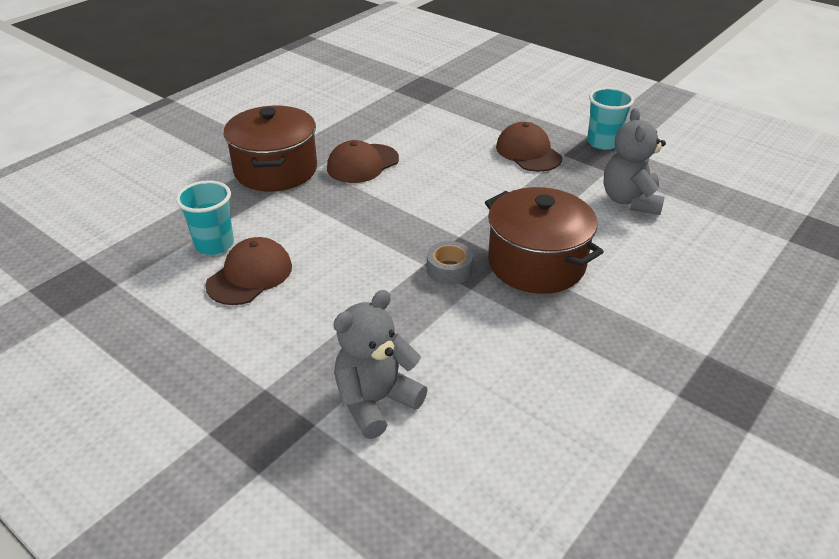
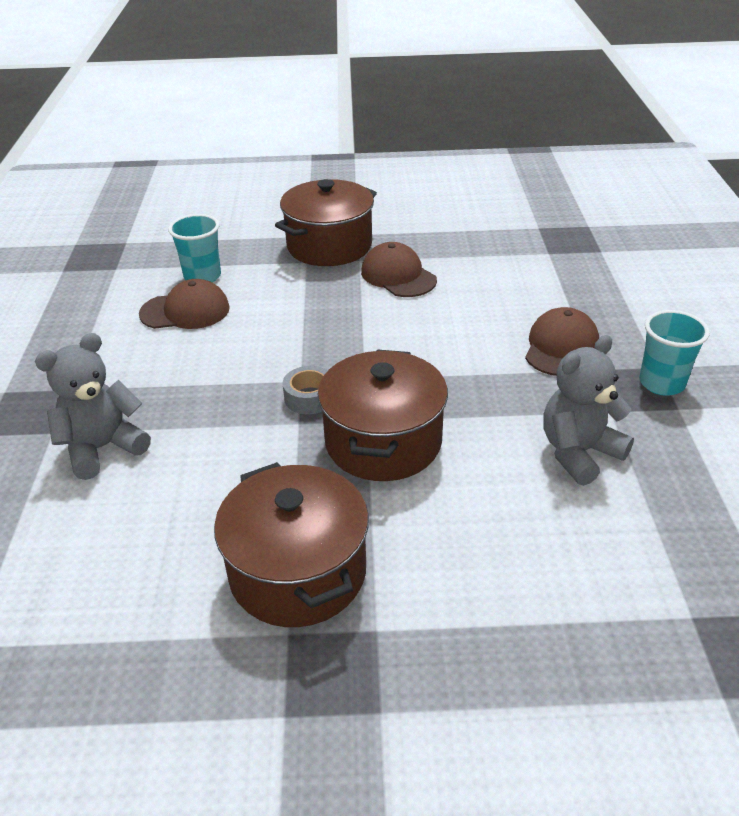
camera: 50 degrees right, 0 degrees up
brown cap [327,140,399,183] -> brown cap turned 45 degrees clockwise [361,242,437,297]
grey teddy bear [333,290,427,439] -> grey teddy bear turned 45 degrees counterclockwise [35,333,151,480]
none -> brown pot [214,462,369,627]

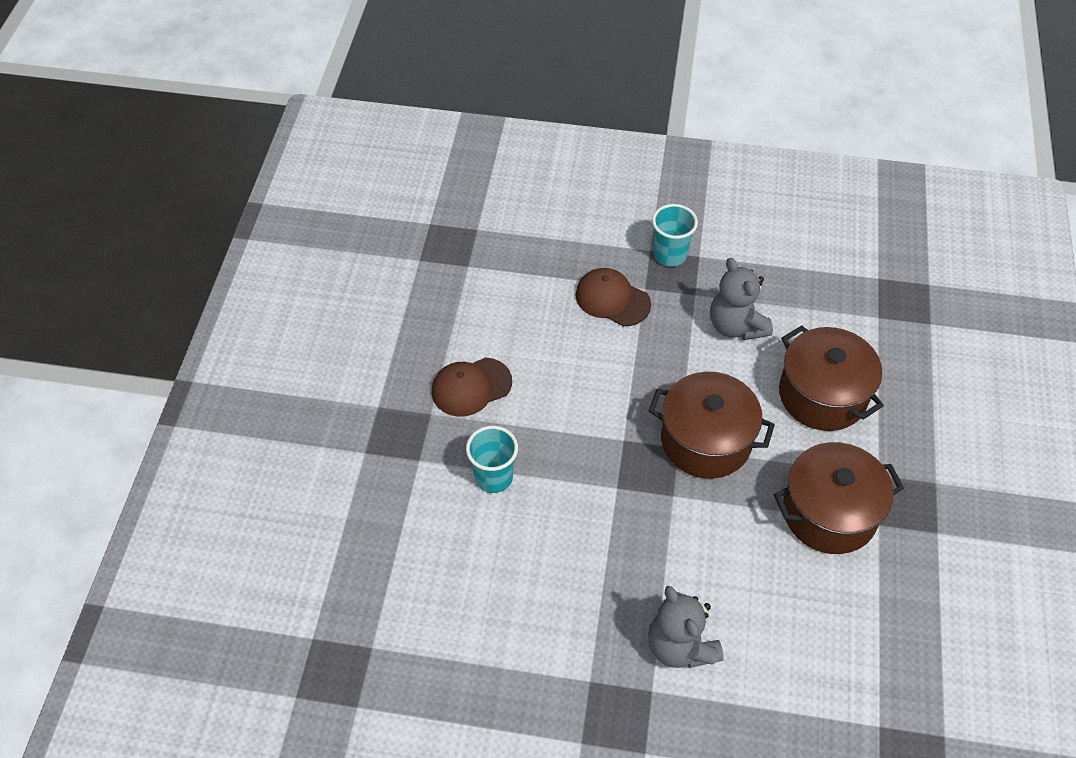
camera: 80 degrees left, 15 degrees up
brown cap [139,279,230,329] -> none
turquoise cup [168,214,221,282] -> turquoise cup moved to [466,426,518,493]
brown pot [275,179,377,266] -> brown pot moved to [779,325,884,431]
grey tape [283,366,328,414] -> none

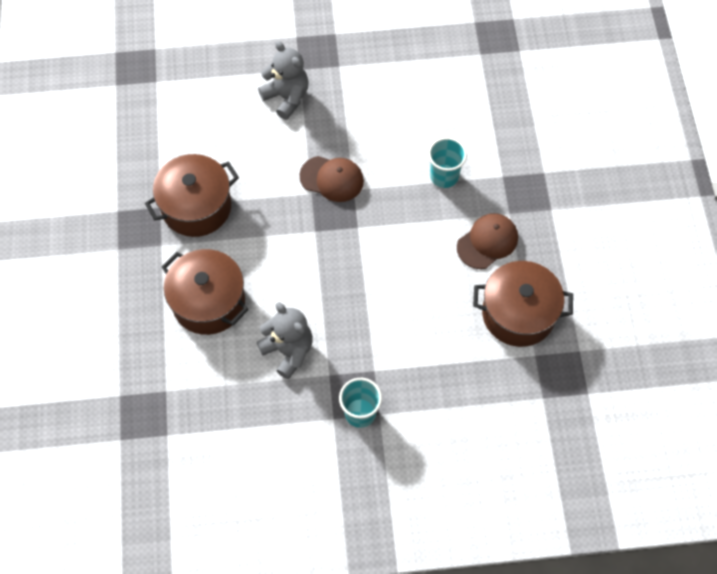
camera: 165 degrees right, 10 degrees up
brown cap [576,268,651,326] -> brown cap moved to [299,156,364,202]
brown pot [648,372,775,479] -> brown pot moved to [473,261,573,347]

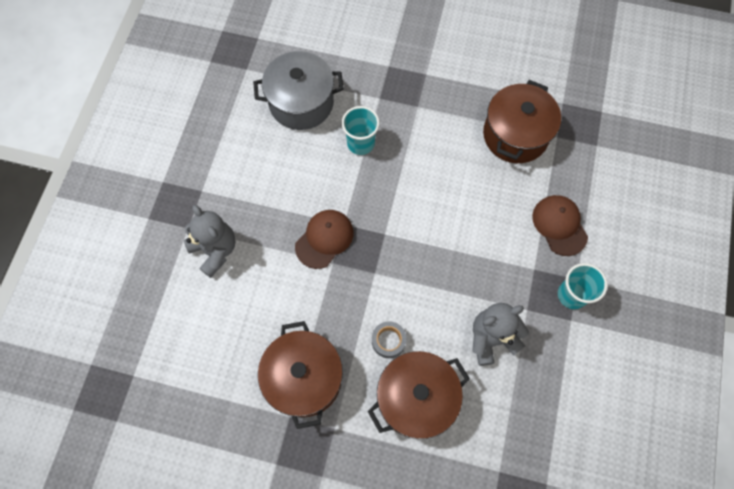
camera: 70 degrees left, 5 degrees up
grey teddy bear [258,41,309,120] -> grey teddy bear turned 75 degrees clockwise [184,205,236,278]
brown cap [457,213,518,269] -> brown cap moved to [532,195,588,256]
none -> grey pot [253,51,344,130]
none -> grey tape [372,321,407,358]

